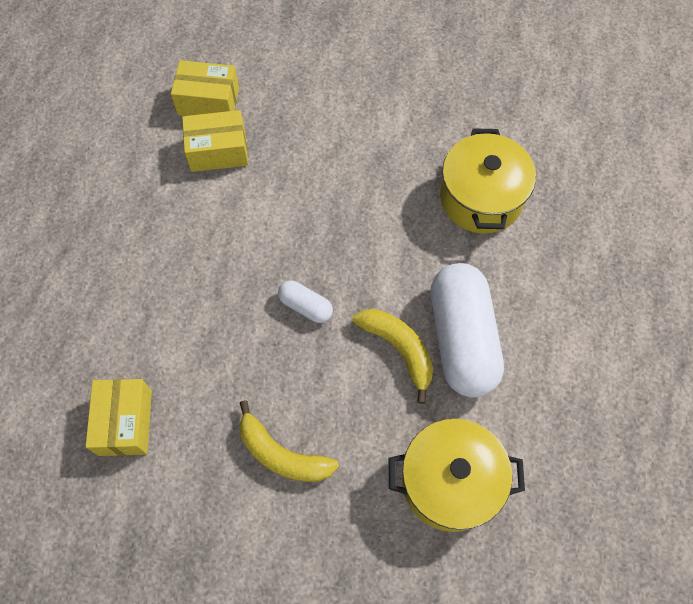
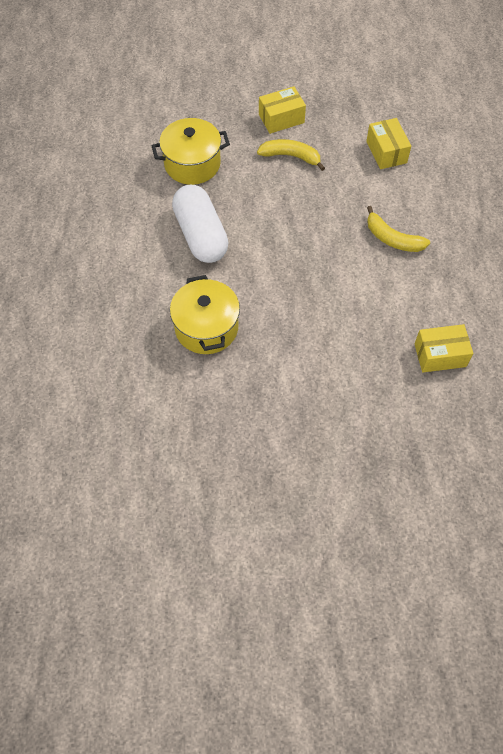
camera: 165 degrees right, 5 degrees down
yellow box [182,110,248,172] -> yellow box moved to [259,86,306,134]
white capsule [278,280,333,323] -> none
yellow banana [353,309,433,404] -> yellow banana moved to [367,206,430,252]

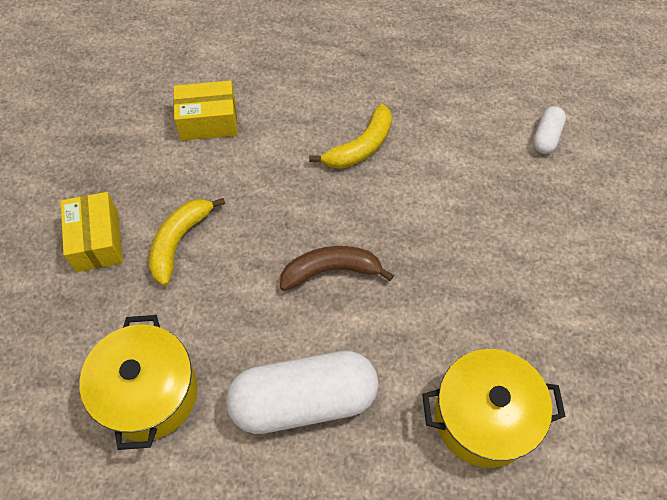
camera: 80 degrees left, 0 degrees up
yellow box [414,324,473,373] -> white capsule [533,106,566,154]
none -> brown banana [280,246,394,291]

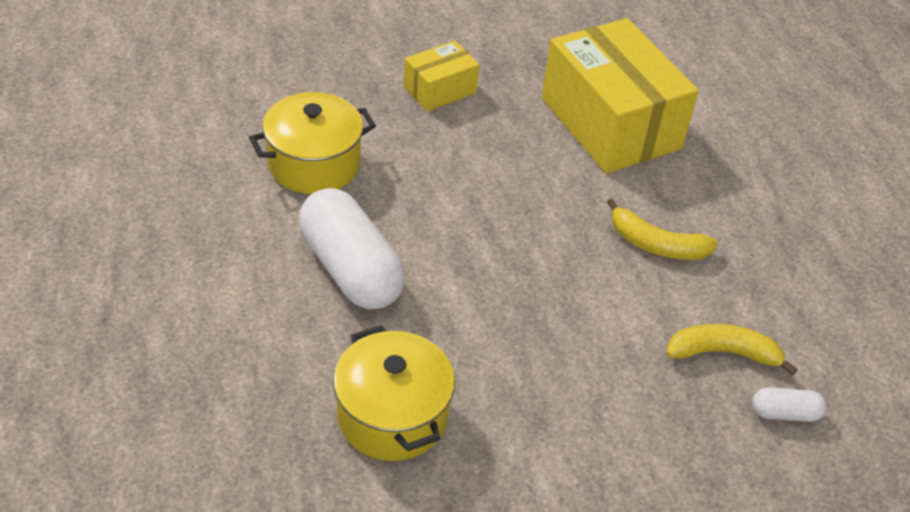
camera: 65 degrees right, 15 degrees down
yellow banana [149,198,225,286] -> yellow banana moved to [666,324,797,376]
yellow box [174,80,238,141] -> yellow box [542,18,699,174], size x2.04
brown banana [280,246,394,291] -> none

